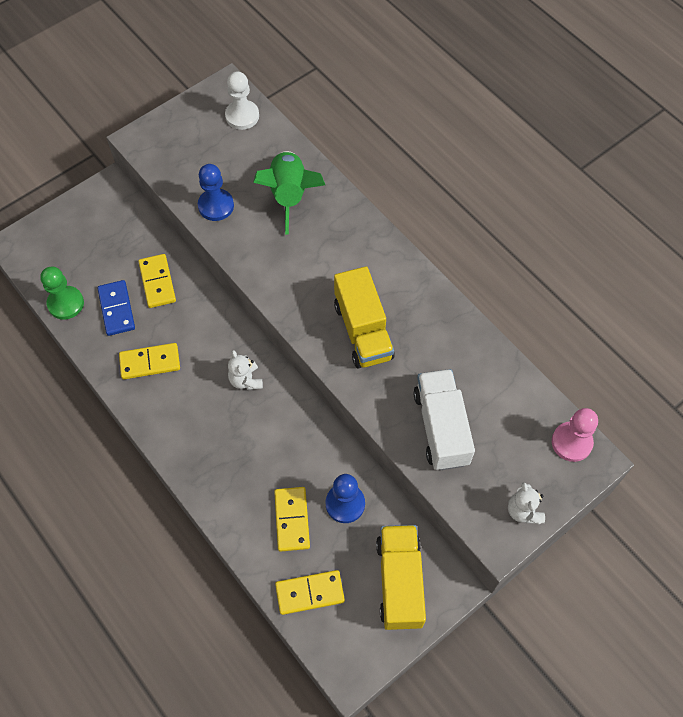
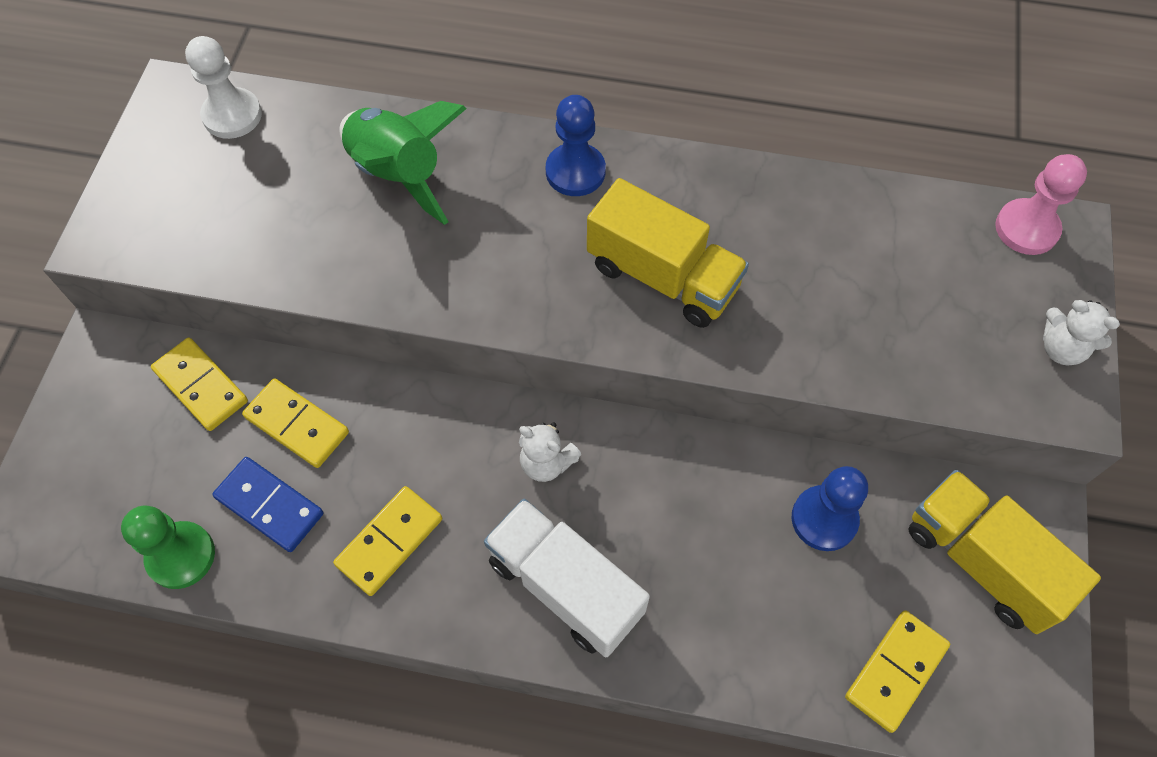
camera: 40 degrees left, 0 degrees up
blue pawn [198,164,234,221] -> blue pawn moved to [546,95,606,196]
yellow domino [274,487,310,552] -> yellow domino moved to [151,338,248,431]
white truck [413,369,475,470] -> white truck moved to [484,499,650,657]

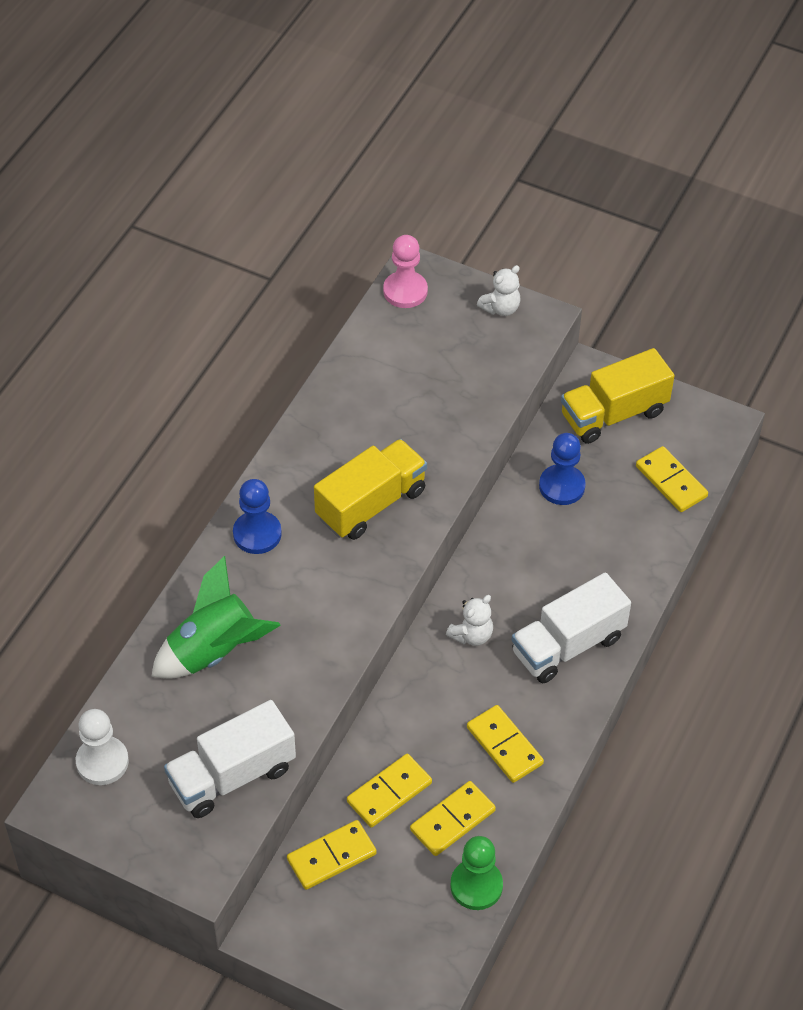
camera: 75 degrees left, 10 degrees down
blue domino [212,457,323,552] -> yellow domino [410,781,496,856]
none -> white truck [164,700,296,818]

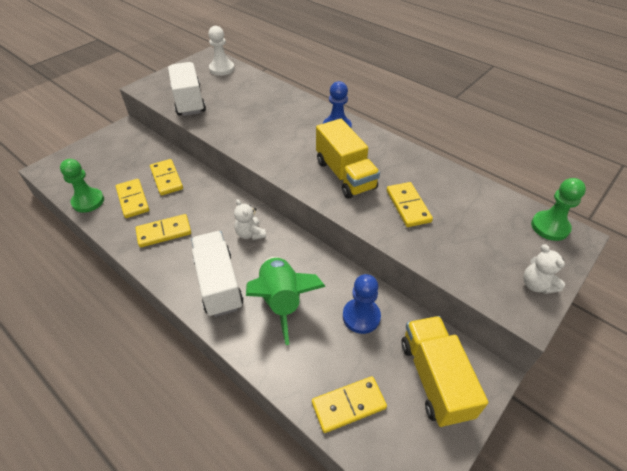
camera: 105 degrees right, 5 degrees down
green rocket [151,556,281,679] -> green rocket moved to [246,257,326,345]
yellow domino [287,820,377,890] -> yellow domino moved to [387,182,433,227]
pink pawn [383,235,428,308] -> green pawn [531,178,586,241]

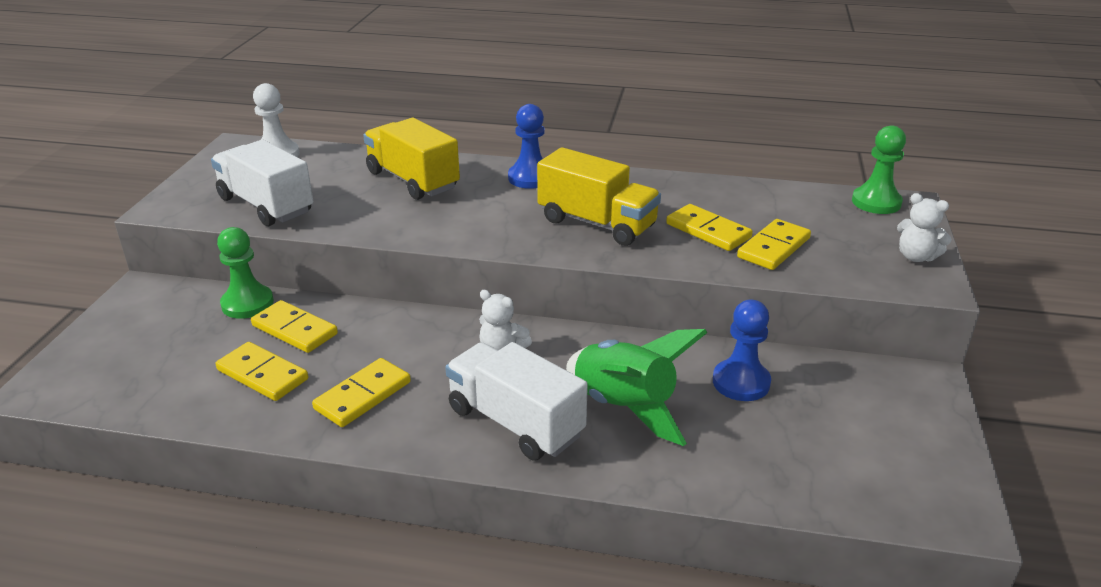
camera: 30 degrees left, 15 degrees down
green pawn [60,159,104,213] -> green pawn moved to [217,227,274,319]
yellow domino [312,376,387,433] -> yellow domino moved to [737,219,811,270]
yellow truck [401,316,488,427] -> yellow truck moved to [363,118,460,200]

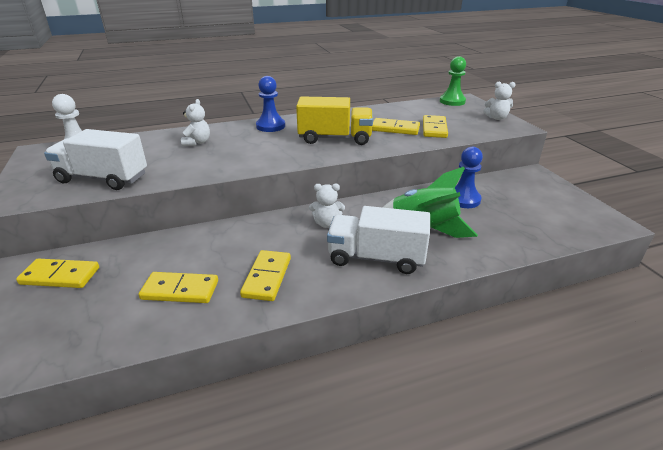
camera: 30 degrees left, 0 degrees up
green pawn [217,227,274,319] -> none
yellow domino [251,300,338,353] -> yellow domino moved to [16,259,99,288]
yellow truck [363,118,460,200] -> white teddy bear [181,99,210,146]

